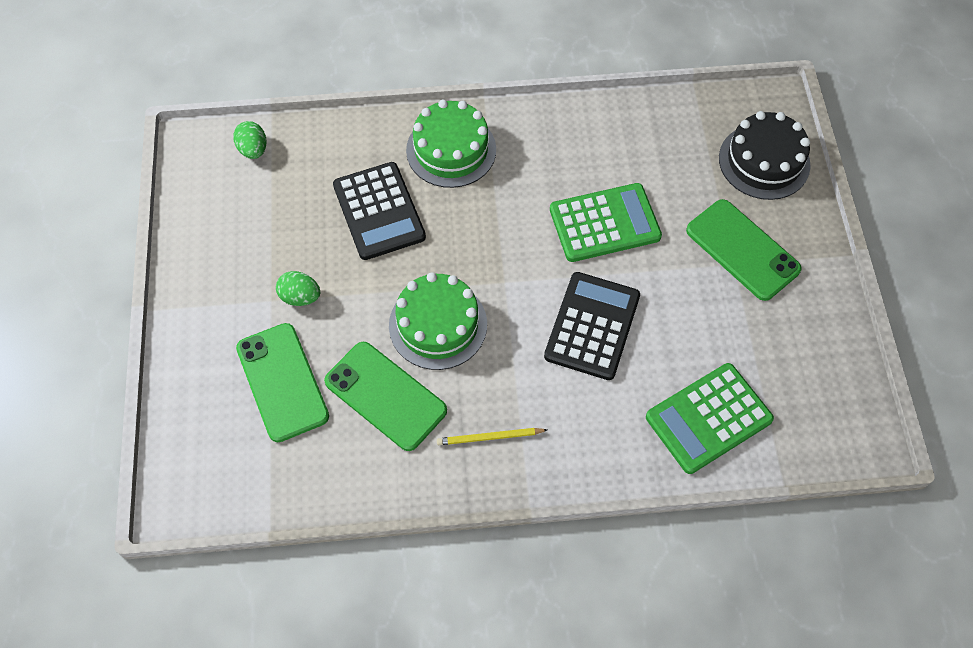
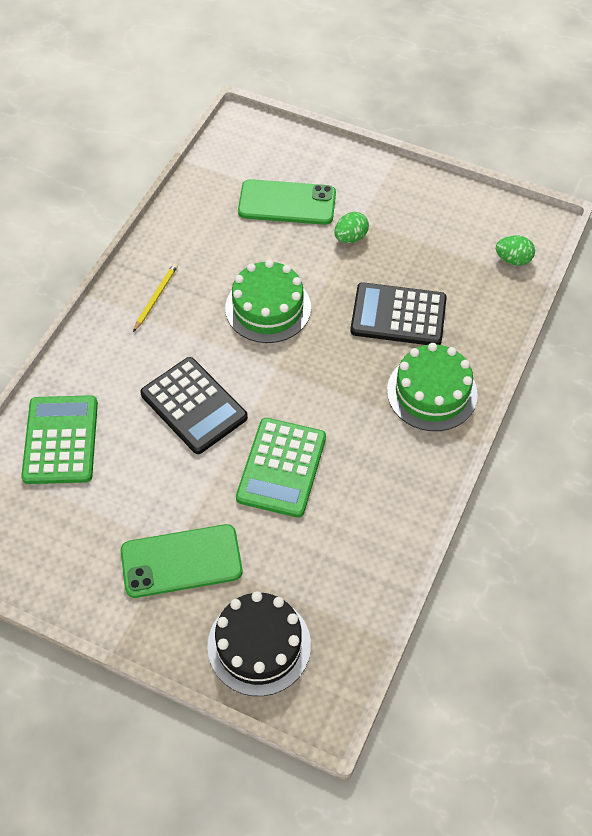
camera: 120 degrees right, 5 degrees down
green phone [324,342,447,451] -> none

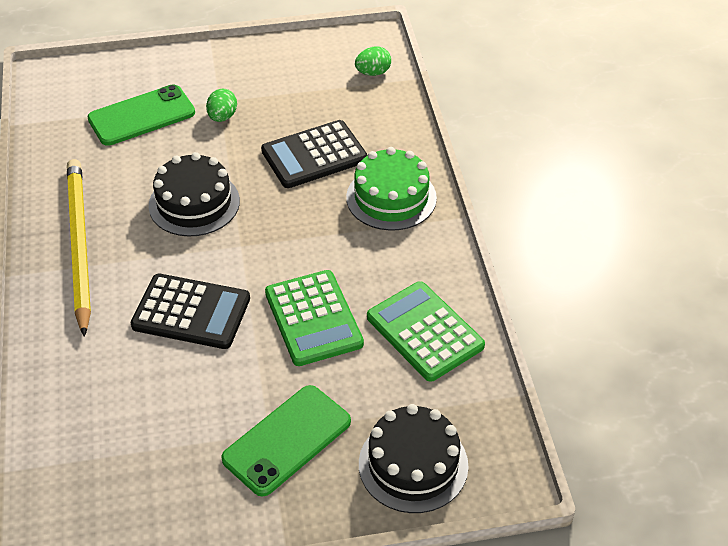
camera: 35 degrees left, 10 degrees down
green calculator [21,395,98,484] -> green calculator moved to [367,281,485,382]
yellow pencil [133,263,178,332] -> yellow pencil [67,159,91,337], size x2.37
green cake [225,260,311,343] -> black cake [149,152,240,237]

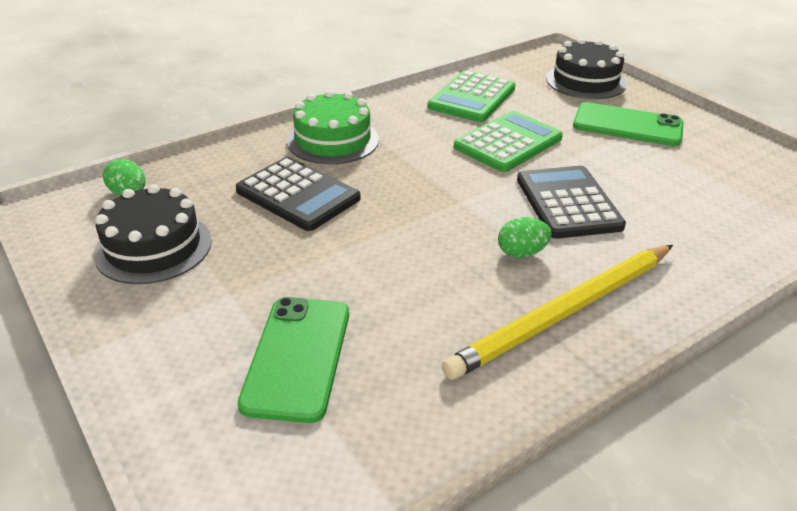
camera: 115 degrees left, 10 degrees down
green phone [87,85,195,146] -> green phone turned 60 degrees clockwise [238,297,349,423]
black cake [149,152,240,237] -> black cake moved to [93,184,212,284]
green egg [206,89,237,122] -> green egg moved to [498,217,552,258]

